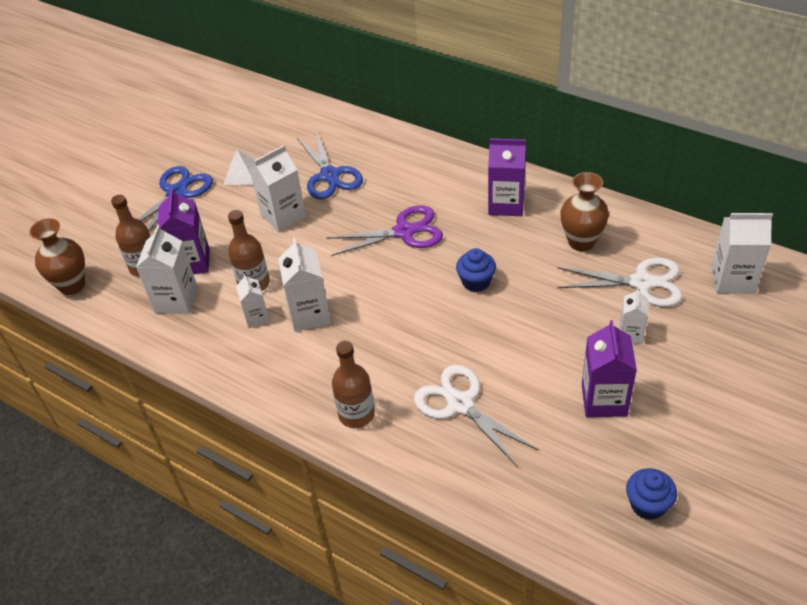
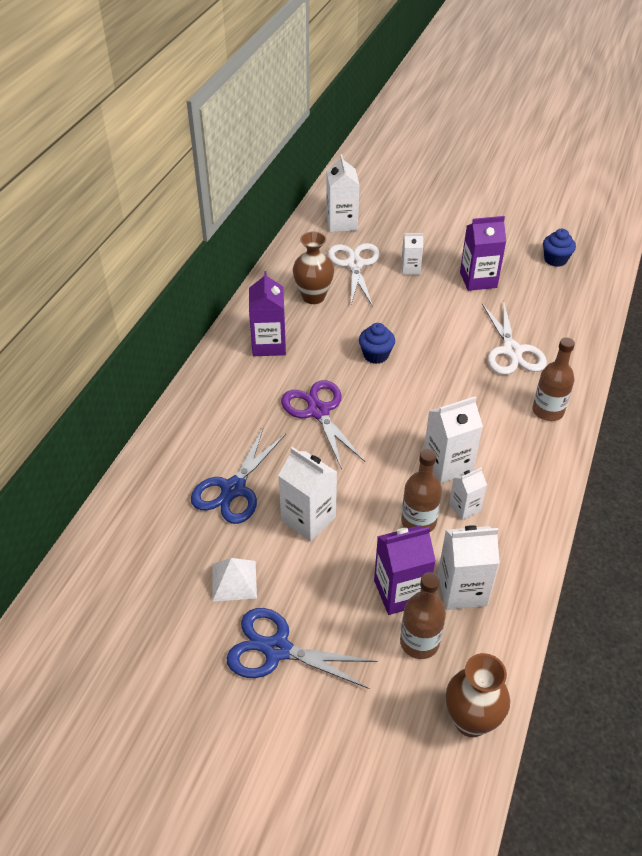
camera: 105 degrees left, 0 degrees up
blue scissors [297,132,363,199] -> blue scissors turned 150 degrees clockwise [191,426,286,524]
white scissors [414,365,539,467] -> white scissors turned 45 degrees counterclockwise [482,301,547,375]

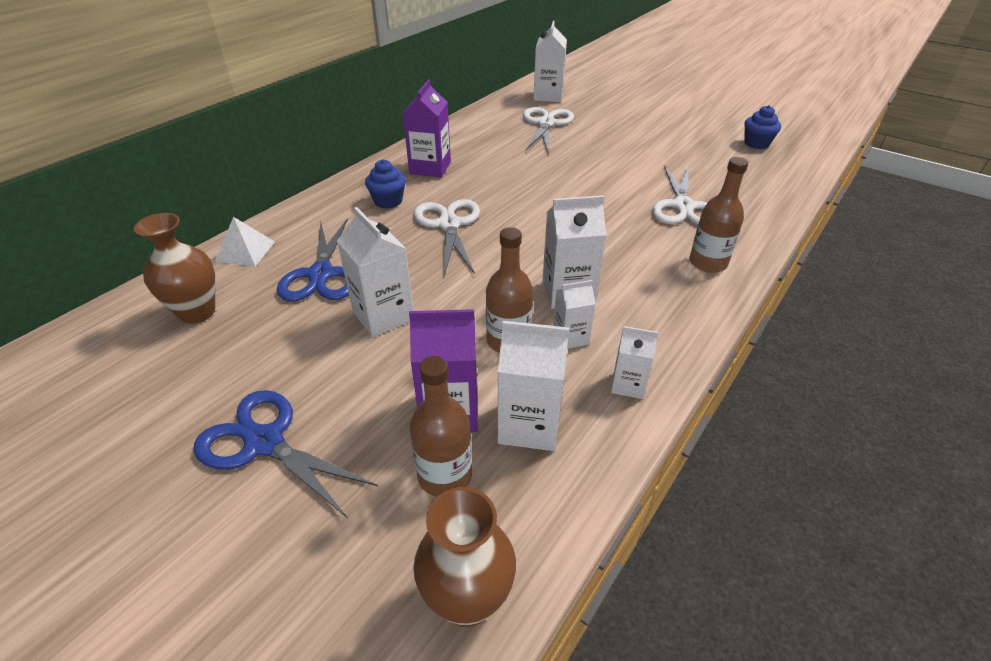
camera: 15 degrees right, 5 degrees down
blue scissors [191,426,286,524] -> blue scissors turned 45 degrees counterclockwise [277,218,349,302]
white pyramid [212,558,257,602] -> white pyramid moved to [215,217,275,267]
purple scissors [281,380,365,469] -> white scissors [414,199,480,276]
brown vase [293,231,334,304] -> brown vase moved to [134,213,216,324]
blue cupcake [359,323,395,364] -> blue cupcake moved to [365,159,406,209]
white carton [401,233,423,275] -> white carton moved to [611,326,658,399]
purple carton [460,216,506,291] -> none

